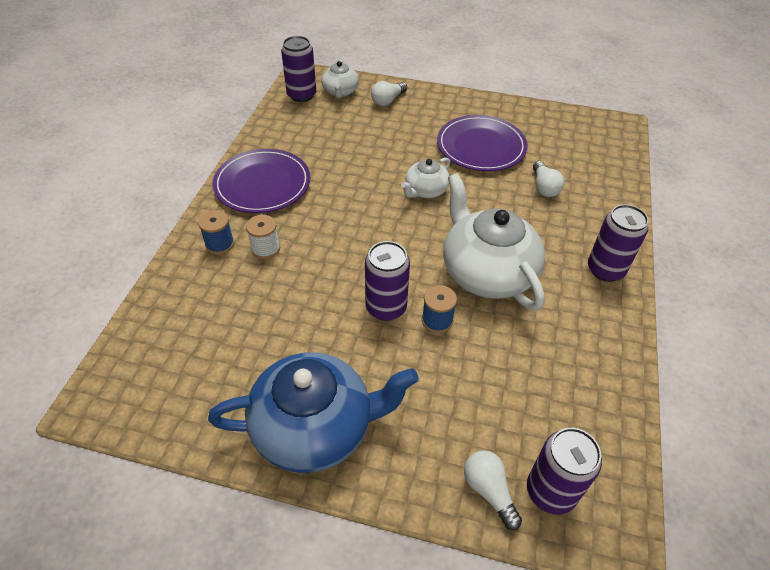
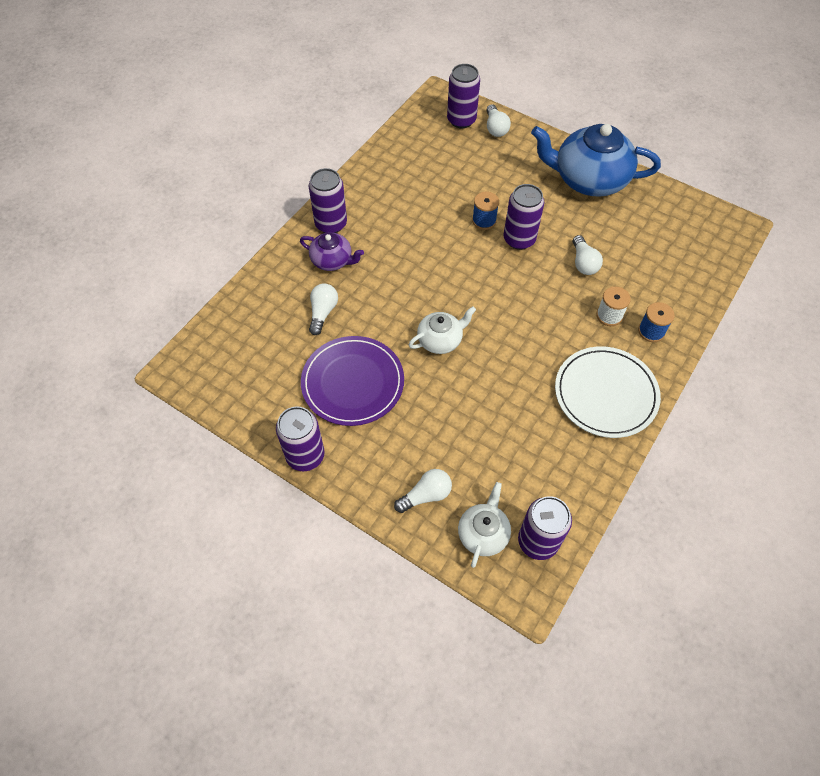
camera: 160 degrees left, 10 degrees up
purple plate [213,149,310,213] -> white plate [555,346,661,438]
white teapot [443,173,545,311] -> none
none -> purple can [276,406,325,471]
none -> purple teapot [300,232,364,271]
none -> white light bulb [573,235,603,275]

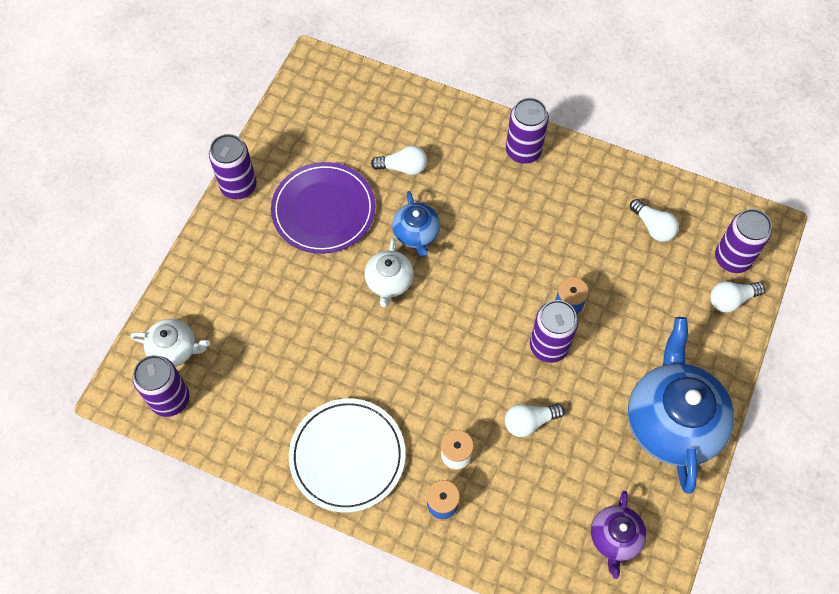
camera: 80 degrees right, 5 degrees up
purple teapot [300,232,364,271] -> purple teapot moved to [591,491,646,579]
white light bulb [394,469,452,513] -> white light bulb moved to [630,199,679,242]
white teapot [409,307,476,354] -> white teapot turned 45 degrees clockwise [364,238,414,307]
none -> blue teapot [392,191,440,257]

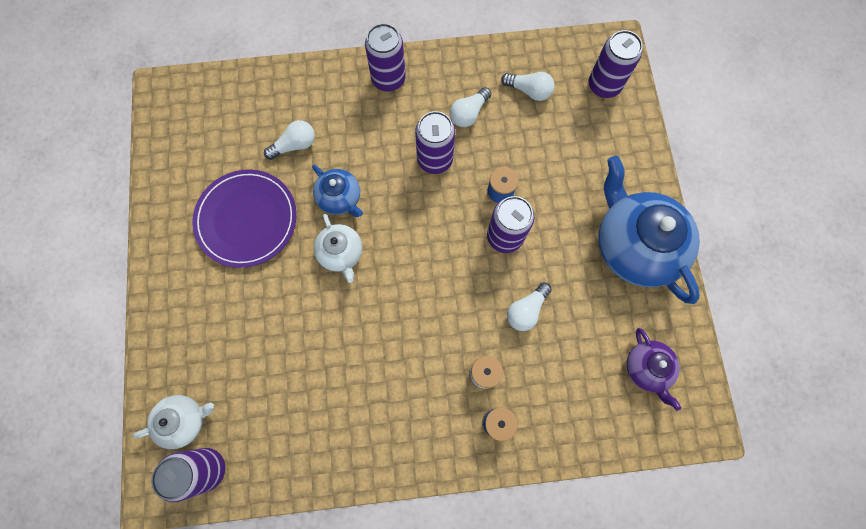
camera: 30 degrees left, 10 degrees up
purple can [209,134,257,200] -> purple can moved to [415,111,455,174]
white plate [289,398,405,513] -> none
white light bulb [710,281,765,312] -> white light bulb moved to [450,87,491,127]

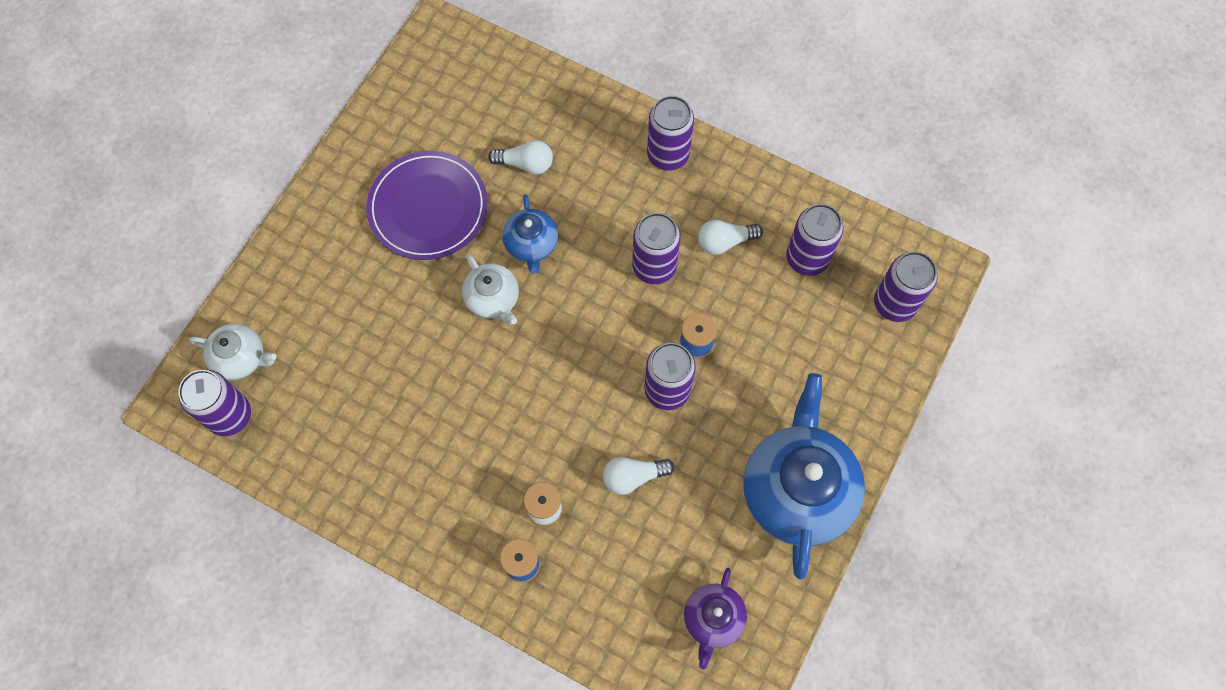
camera: 35 degrees right, 5 degrees down
white teapot [314,214,362,283] -> white teapot turned 45 degrees counterclockwise [462,255,519,325]
white light bulb [501,72,554,101] -> purple can [786,204,843,276]

